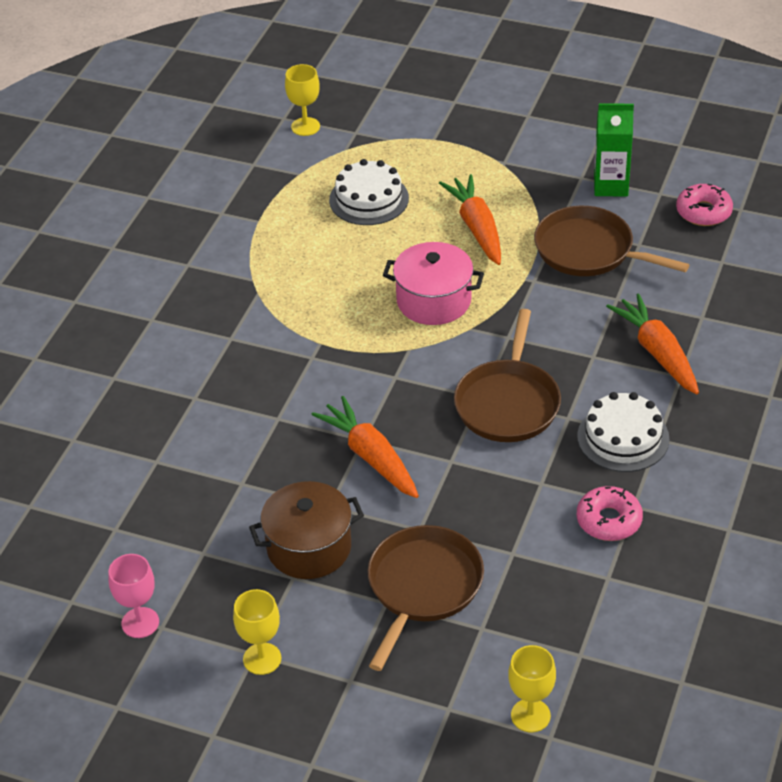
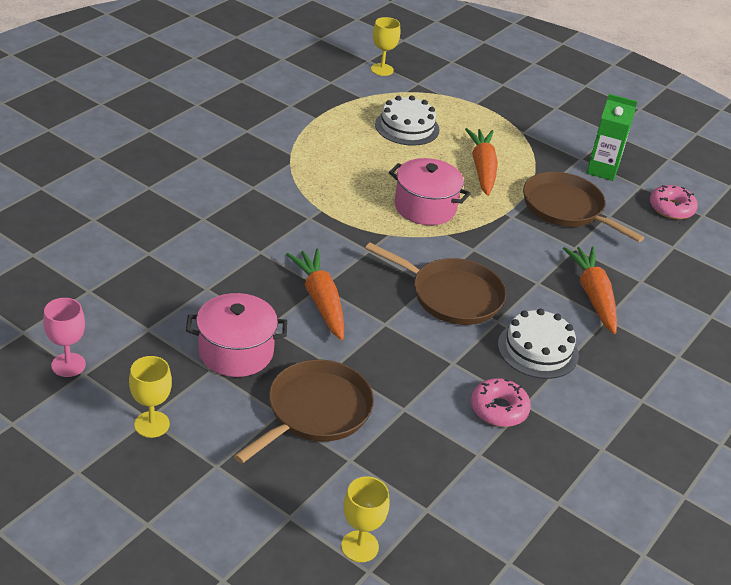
camera: 10 degrees right, 5 degrees down
brown pot [249,481,364,579] -> pink pot [186,293,287,377]
brown pan [454,309,561,442] -> brown pan turned 90 degrees counterclockwise [365,242,506,325]

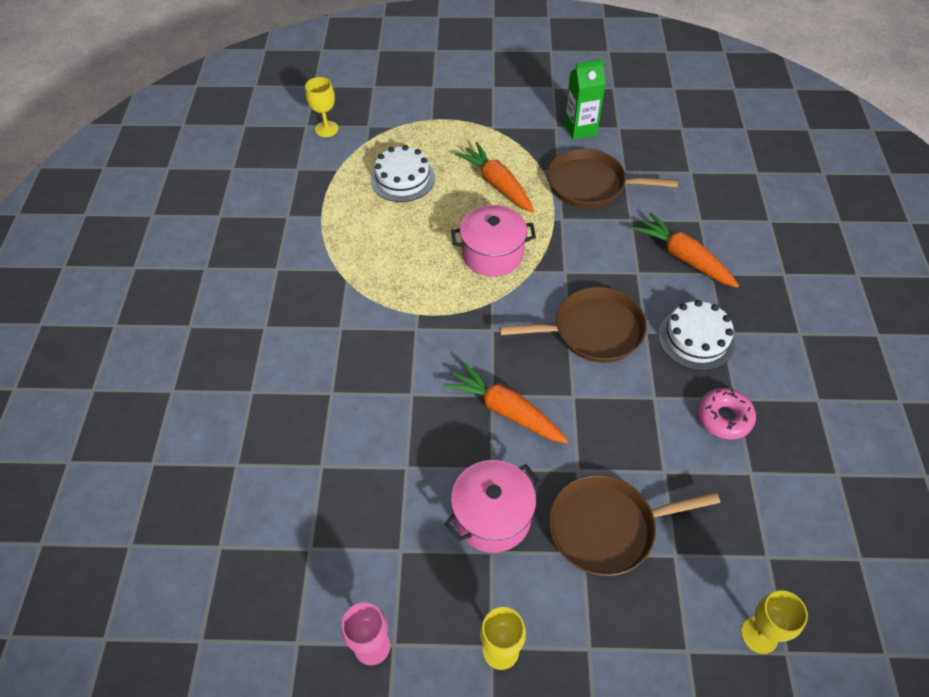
camera: 30 degrees left, 15 degrees up
brown pan [234,360,374,464] -> brown pan turned 105 degrees counterclockwise [549,475,720,576]
pink donut [650,185,698,220] -> none

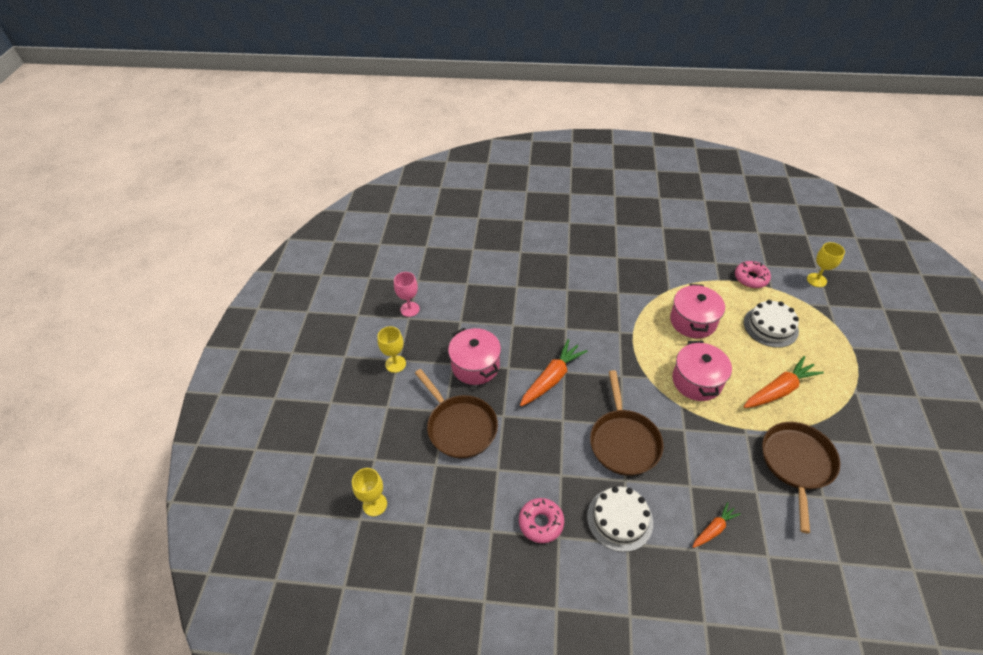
camera: 95 degrees right, 5 degrees down
brown pan [549,475,720,576] -> brown pan turned 150 degrees clockwise [415,369,498,459]
green carton [564,59,606,140] -> none
orange carrot [632,213,739,288] -> orange carrot [693,502,741,548], size x0.57
none -> pink pot [670,284,725,338]
none -> pink donut [735,261,771,288]

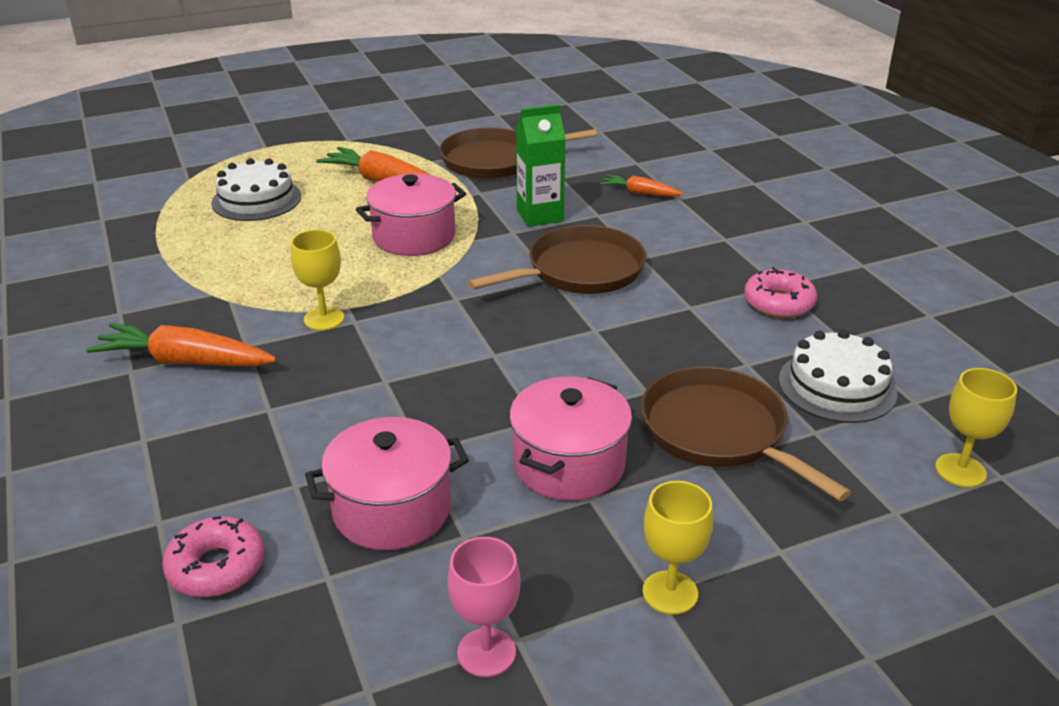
camera: 120 degrees left, 15 degrees down
brown pan [415,369,498,459] -> brown pan turned 60 degrees counterclockwise [641,366,851,501]
orange carrot [520,339,588,406] -> orange carrot moved to [86,323,276,366]
white cake [587,486,653,552] -> white cake moved to [779,330,897,423]
pink pot [670,284,725,338] -> pink pot moved to [305,417,469,550]
pink donut [735,261,771,288] -> pink donut moved to [162,516,265,597]
yellow goblet [807,242,845,287] -> yellow goblet moved to [291,230,344,330]
none -> green carton [516,105,566,227]

